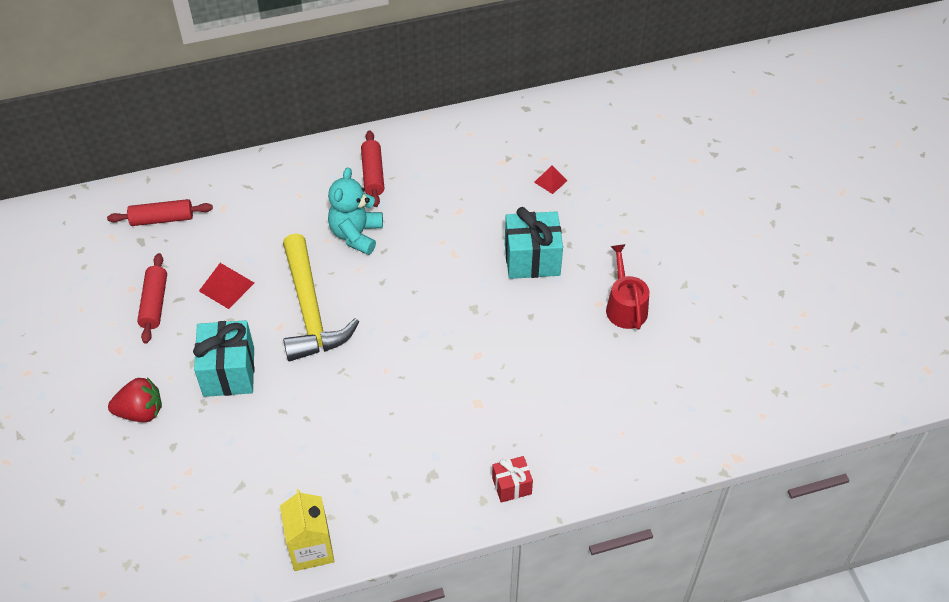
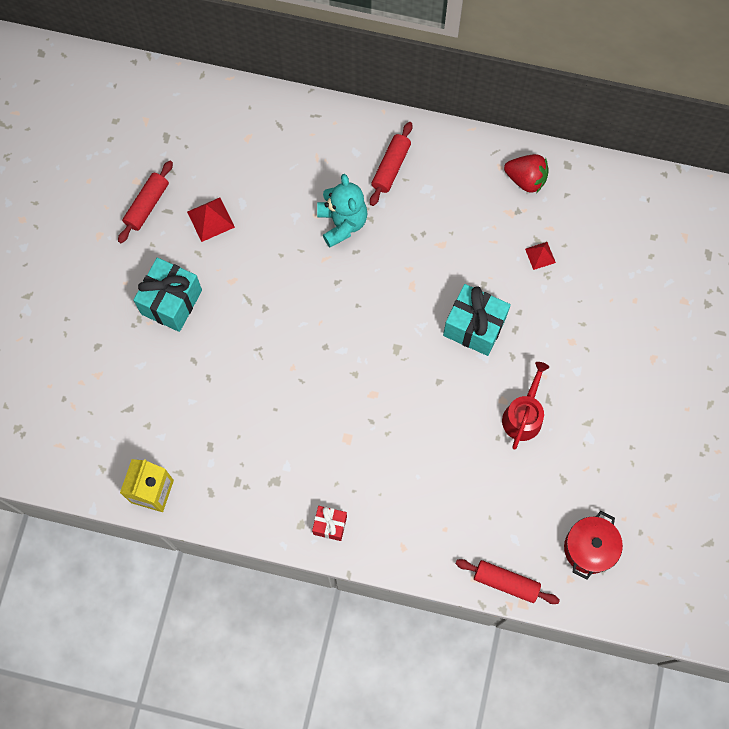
camera: 30 degrees right, 20 degrees up
red rolling pin [107,199,213,226] -> red rolling pin moved to [456,559,560,604]
red strawberry [108,377,162,422] -> red strawberry moved to [504,154,549,193]
yellow hammer [283,233,359,361] -> none
turquoise teddy bear [328,167,383,255] -> turquoise teddy bear turned 120 degrees clockwise [317,174,368,248]
none -> red pot [564,511,623,579]

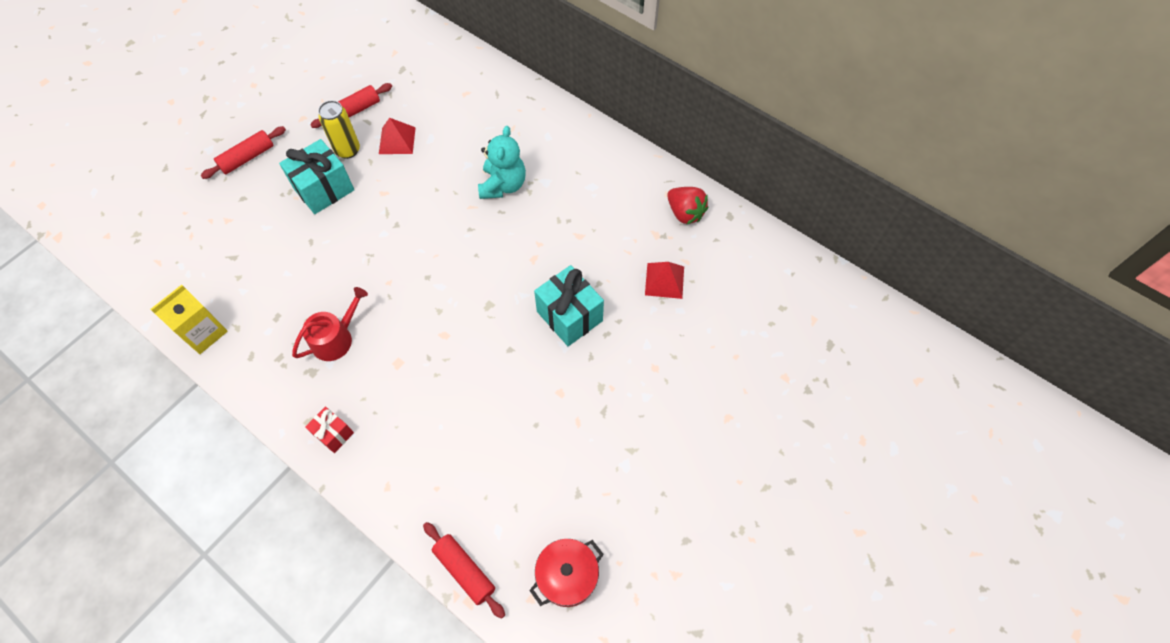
camera: 25 degrees right, 10 degrees down
red rolling pin [370,122,413,206] -> red rolling pin moved to [201,126,286,179]
red watering can [502,362,549,449] -> red watering can moved to [292,287,368,361]
red pyramid [525,242,556,270] -> red pyramid [645,262,684,299], size x1.53
none -> yellow can [318,100,360,159]

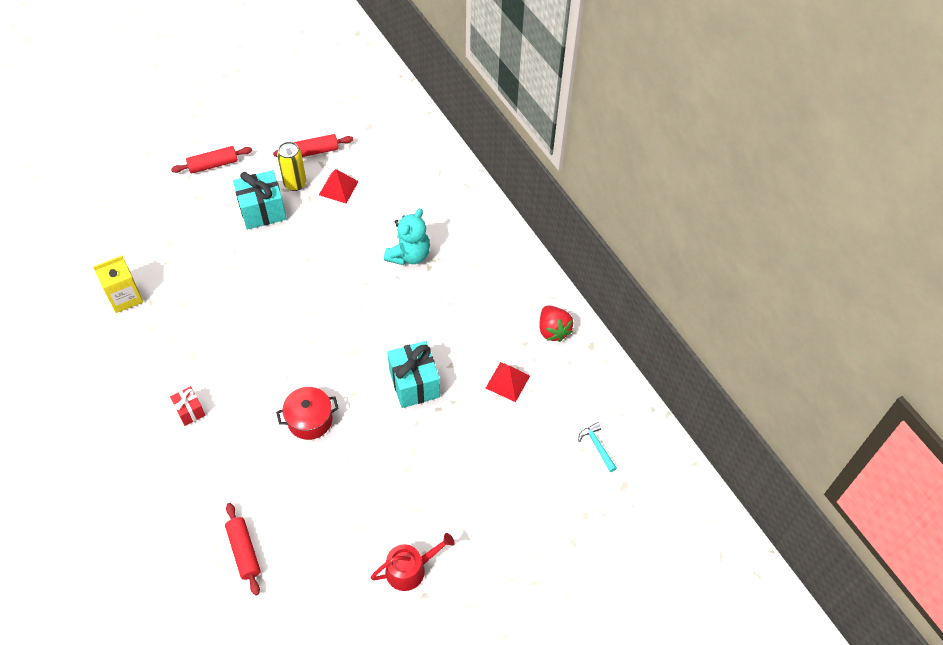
camera: 20 degrees right, 5 degrees down
red watering can [292,287,368,361] -> red watering can moved to [370,533,455,591]
red pot [529,539,604,607] -> red pot moved to [276,387,339,440]
none -> turquoise hammer [578,422,617,472]

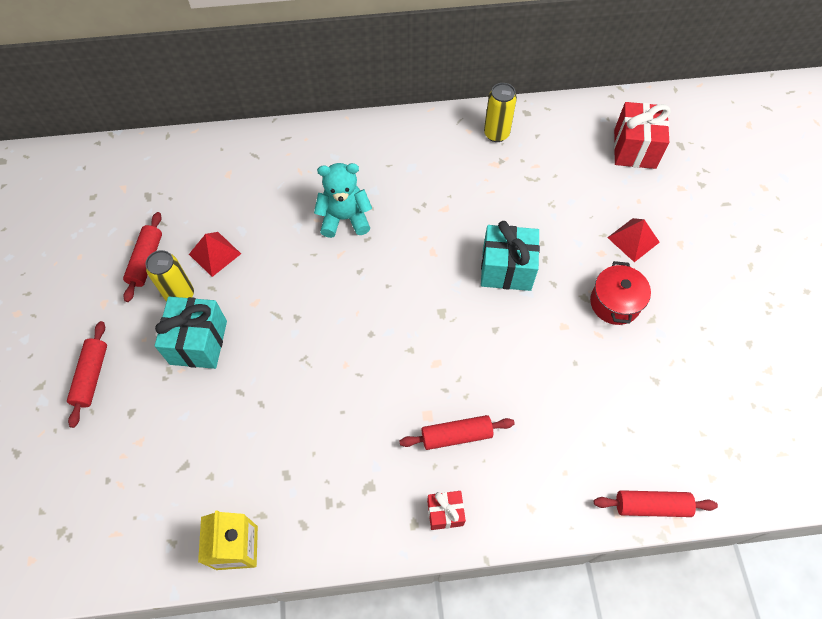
camera: 65 degrees left, 5 degrees up
red pot [276,387,339,440] -> red pot moved to [590,261,651,325]
red watering can [370,533,455,591] -> none
turquoise teddy bear [384,208,430,265] -> turquoise teddy bear turned 60 degrees counterclockwise [314,163,372,238]
red pyramid [486,362,530,402] -> red pyramid moved to [607,218,660,262]
red strawberry [539,305,573,342] -> yellow can [484,83,517,142]
turquoise hammer [578,422,617,472] -> red gift [614,102,671,169]
none -> red rolling pin [400,415,515,450]

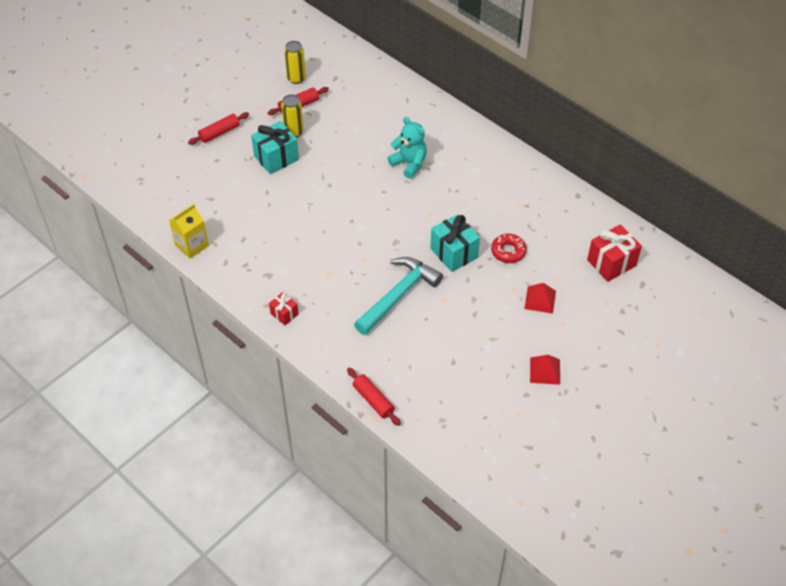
camera: 50 degrees right, 10 degrees down
red pyramid [189,232,241,277] -> red pyramid moved to [530,355,560,385]
red rolling pin [400,415,515,450] -> none
yellow can [484,83,517,142] -> yellow can moved to [284,41,306,84]
red pot [590,261,651,325] -> none
none -> turquoise hammer [354,257,443,335]
none -> red donut [491,234,527,263]

